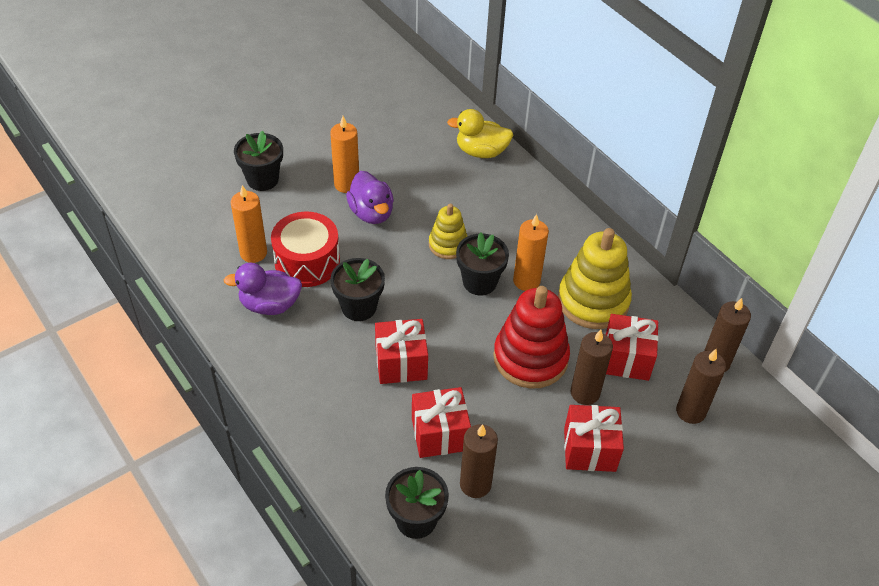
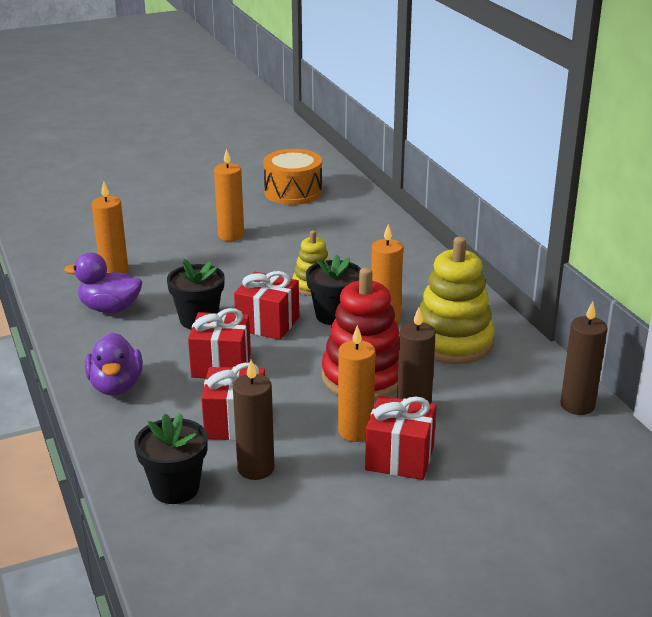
camera: 15 degrees right, 20 degrees down
black flower pot [234,130,283,191] -> none
red drum [271,211,340,287] -> none
purple duck [346,171,394,224] -> purple duck moved to [85,333,143,395]
yellow duck [447,109,514,158] -> none
red gift [606,314,659,381] -> red gift moved to [234,271,299,340]
brown candle [676,349,726,424] -> none
none -> orange drum [263,149,322,205]
none -> orange candle [338,325,375,442]

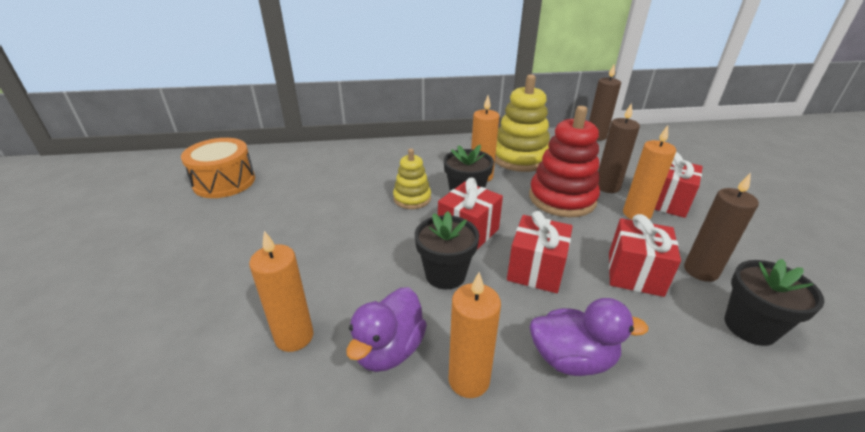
camera: 75 degrees left, 5 degrees up
orange candle [214,148,244,241] -> orange candle moved to [448,272,501,398]

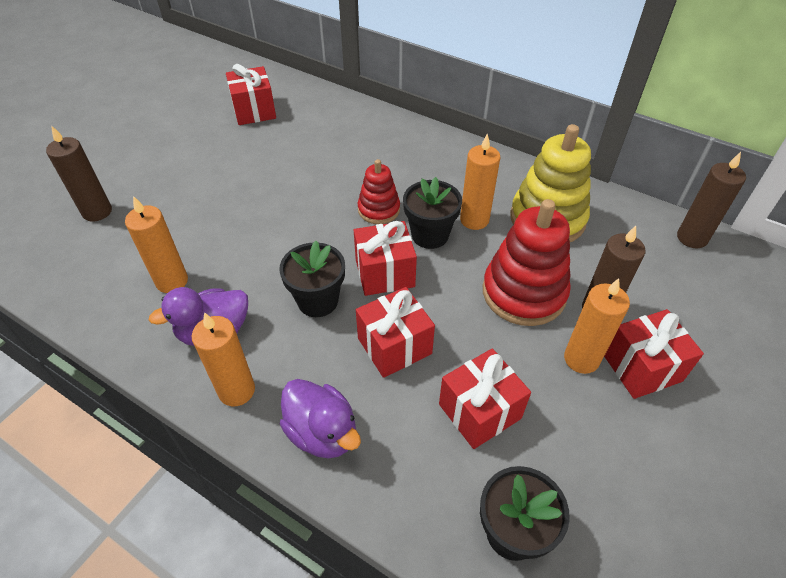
camera: 40 degrees right, 15 degrees up
orange drum [181,138,255,198] -> red gift [226,64,276,125]
yellow stacking toy [393,149,431,209] -> red stacking toy [358,159,400,224]
brown candle [684,173,759,282] -> brown candle moved to [46,125,112,221]

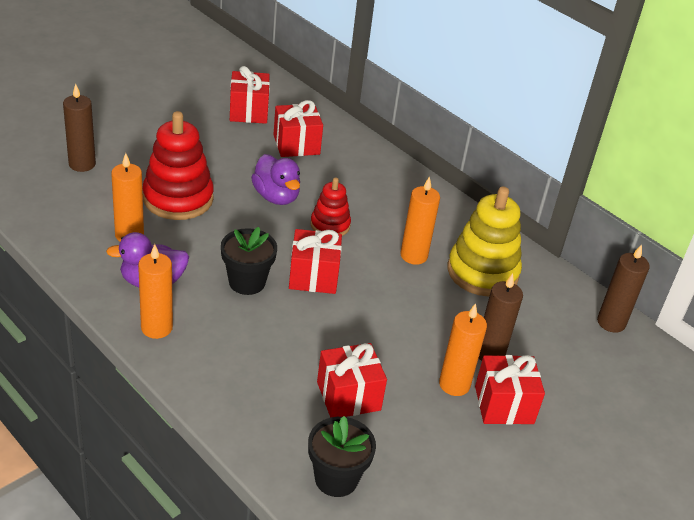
camera: 10 degrees right, 10 degrees down
purple duck [280,379,361,458] -> purple duck moved to [251,154,300,205]
red gift [356,287,435,378] -> red gift moved to [273,100,323,157]
black flower pot [403,177,462,249] -> none
red stacking toy [483,199,571,326] -> red stacking toy moved to [142,111,214,220]

